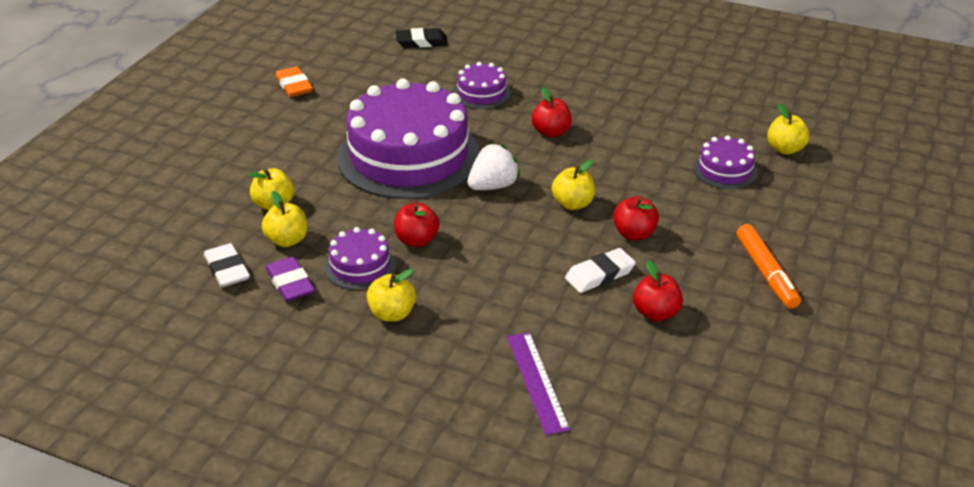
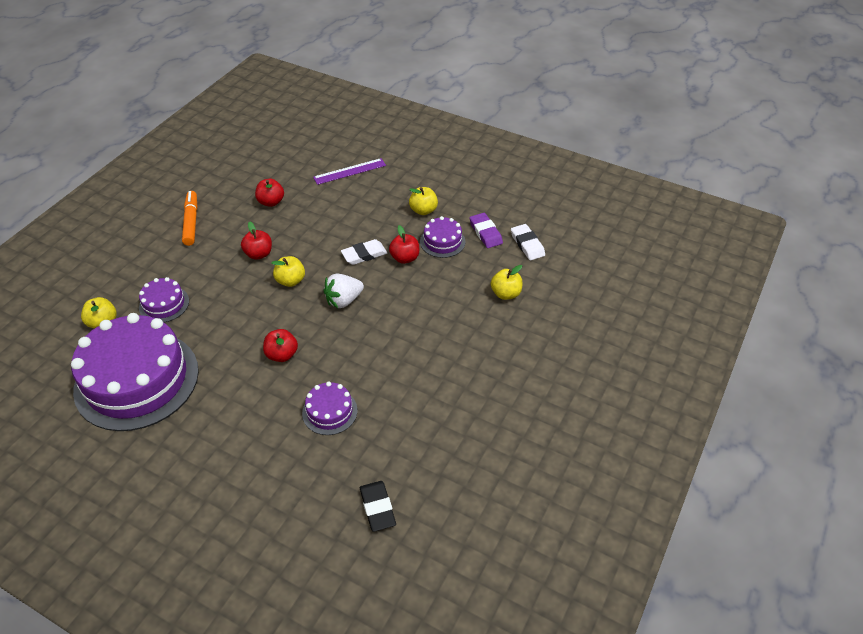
camera: 175 degrees left, 10 degrees up
yellow apple [262,191,308,247] -> none
orange eraser [275,67,313,97] -> none
purple cake [337,78,480,199] -> purple cake moved to [71,313,199,431]
black eraser [395,28,448,48] -> black eraser turned 75 degrees clockwise [360,481,396,532]
purple ruler [507,332,570,435] -> purple ruler turned 75 degrees clockwise [313,158,386,185]
white eraser [565,248,636,293] -> white eraser moved to [341,239,387,265]

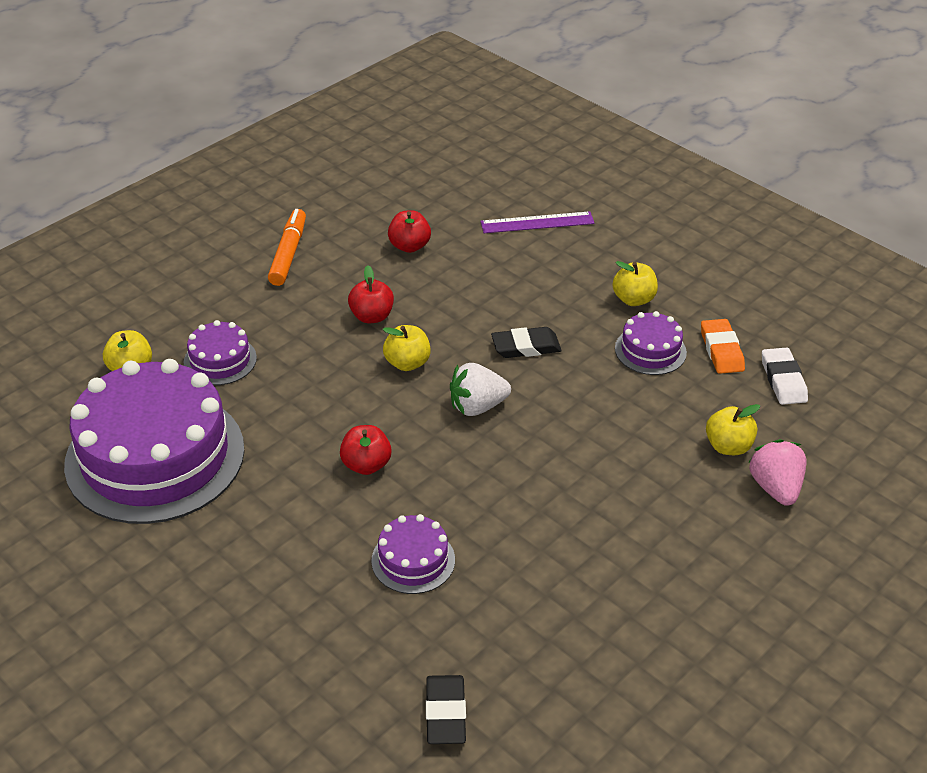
camera: 15 degrees right, 5 degrees down
white eraser [341,239,387,265] -> black eraser [491,327,561,358]
red apple [389,225,419,264] -> none
purple eraser [469,213,503,248] -> orange eraser [701,319,745,374]
none -> pink strawberry [748,439,807,506]

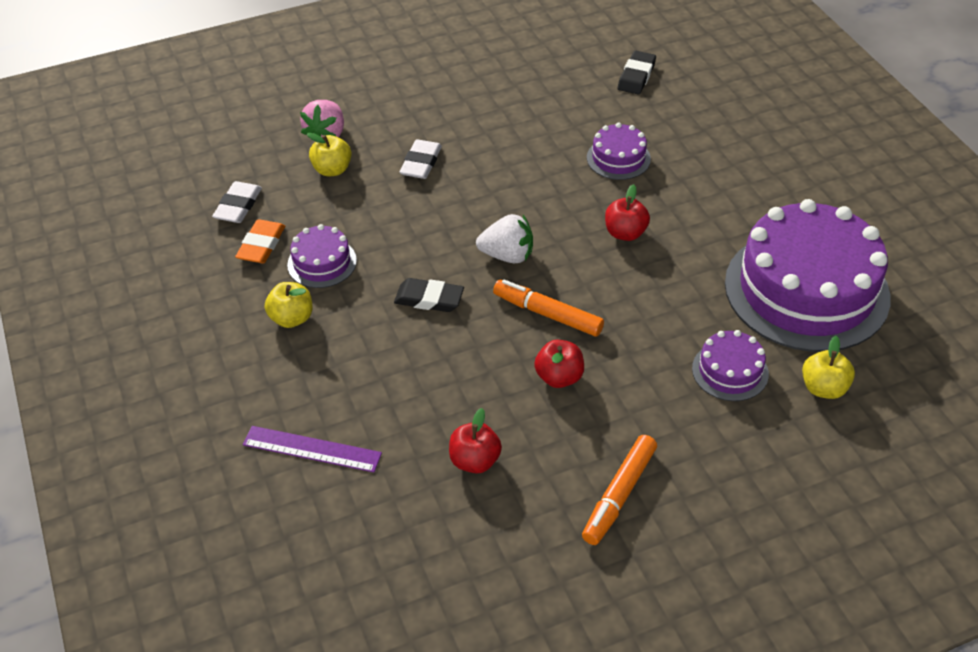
camera: 155 degrees left, 5 degrees up
yellow apple [383,325,431,371] -> orange marker [493,279,604,337]
none -> white eraser [400,139,442,179]

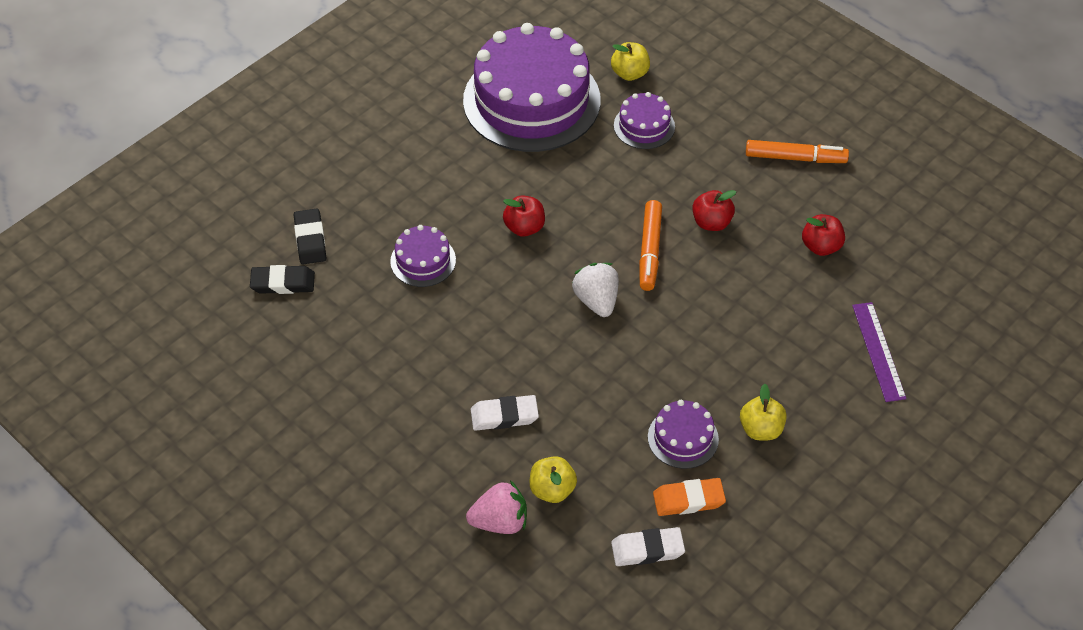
camera: 115 degrees left, 5 degrees up
black eraser [394,278,464,312] -> black eraser moved to [294,208,326,264]

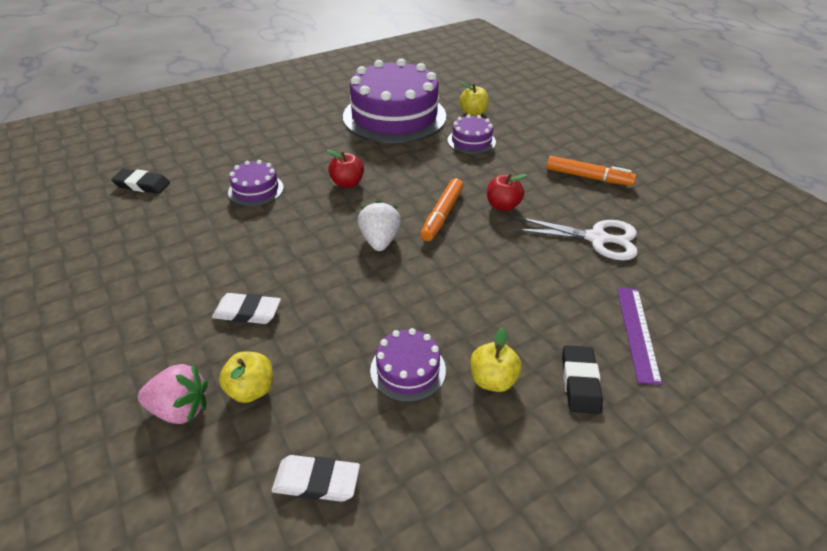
camera: 15 degrees right, 10 degrees down
black eraser [294,208,326,264] -> black eraser moved to [562,345,603,414]
orange eraser [653,478,726,516] -> none
red apple [802,214,845,256] -> white scissors [512,217,638,260]

